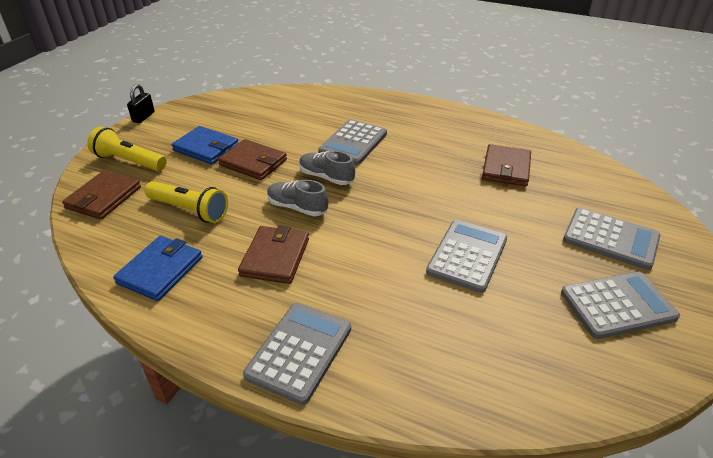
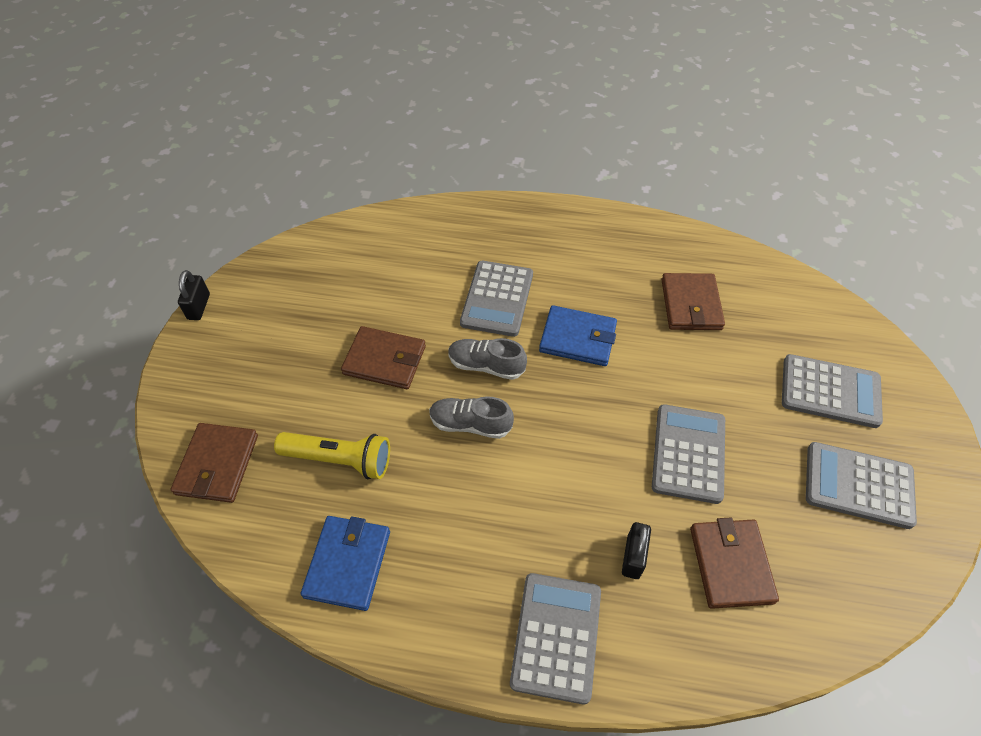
camera: 15 degrees left, 15 degrees up
yellow flashlight [87,127,167,171] -> none
blue wallet [172,126,238,165] -> blue wallet moved to [539,305,617,366]
brown wallet [238,225,309,284] -> brown wallet moved to [690,518,779,609]
grey calculator [561,272,680,339] -> grey calculator turned 135 degrees counterclockwise [806,442,917,529]
none -> black padlock [622,522,651,579]

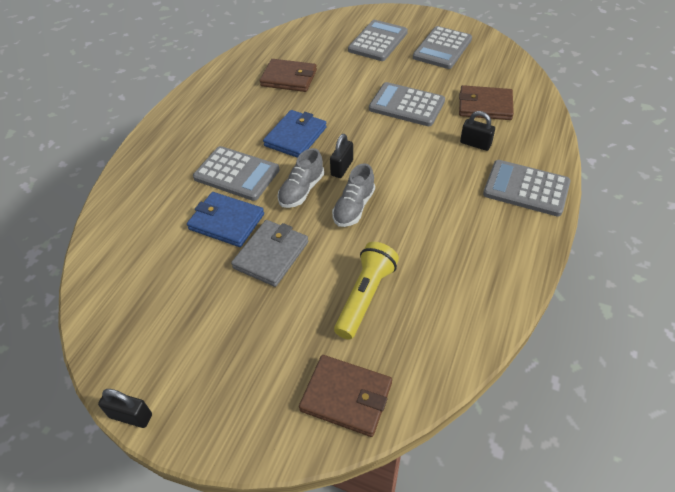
camera: 75 degrees left, 5 degrees down
blue wallet [301,516,390,611] -> blue wallet moved to [187,192,264,247]
brown wallet [341,326,426,389] -> grey wallet [231,220,308,287]
none -> black padlock [330,134,353,178]

